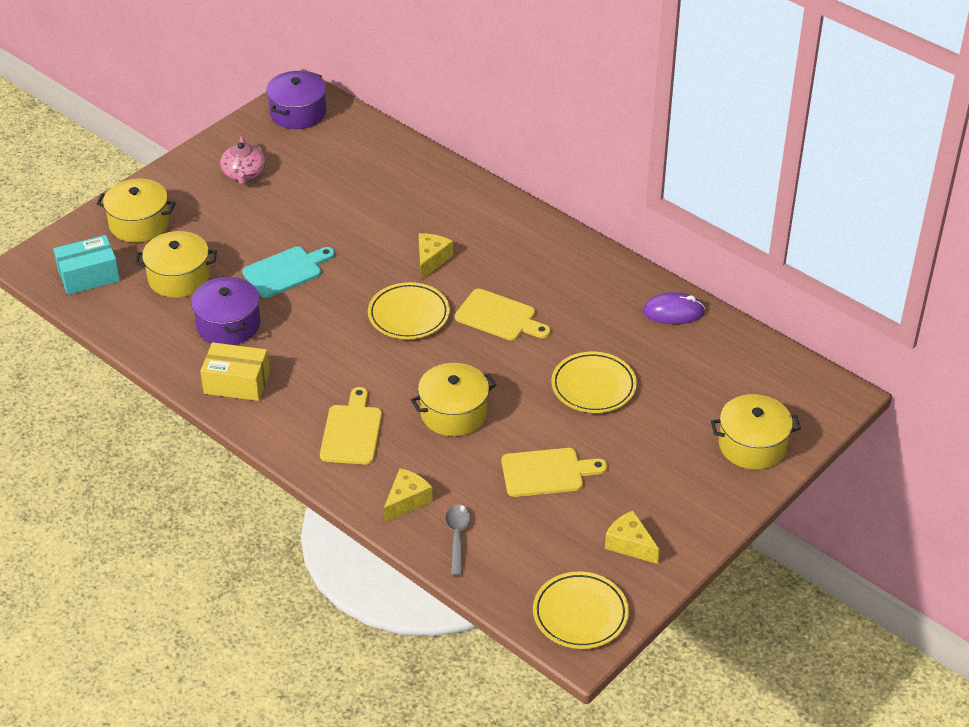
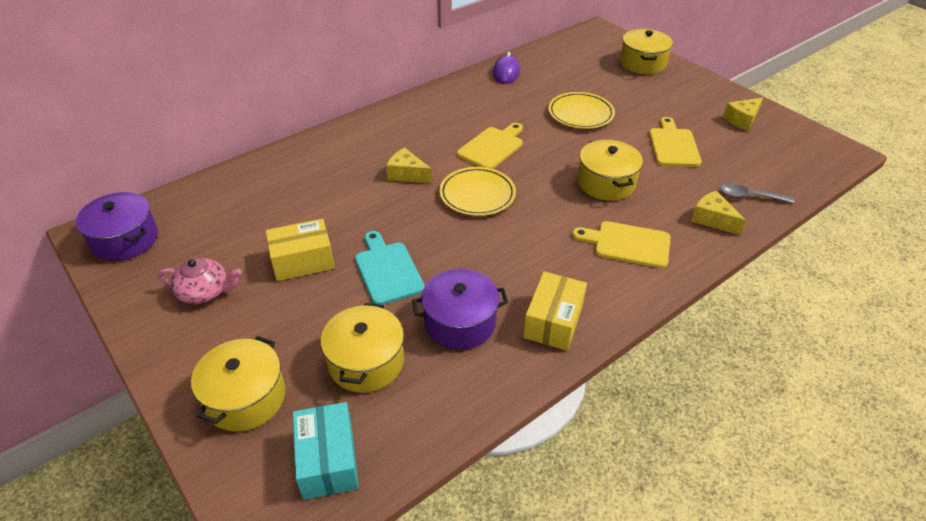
camera: 80 degrees left, 0 degrees up
yellow plate [533,572,629,649] -> none
none -> yellow box [266,219,335,281]

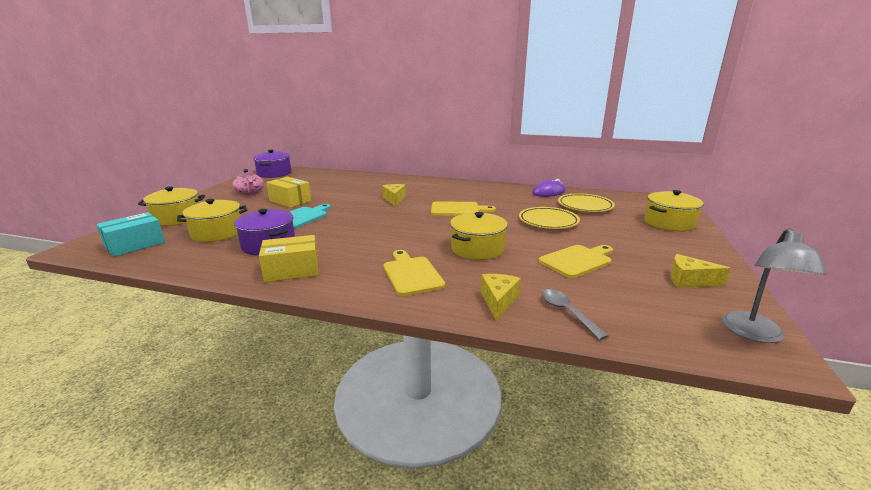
camera: 55 degrees right, 20 degrees down
yellow plate [439,167,516,216] -> yellow plate moved to [558,193,615,212]
none -> grey lamp [722,228,827,343]

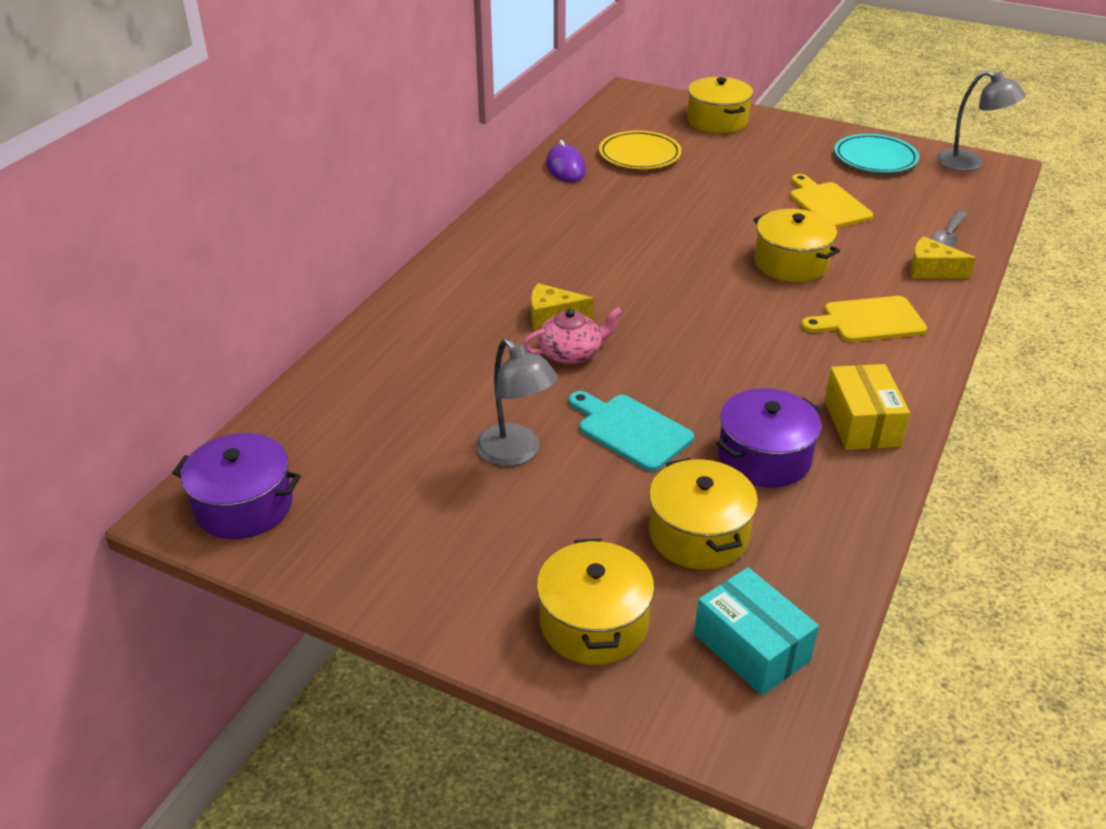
camera: 80 degrees left, 15 degrees up
pink teapot [232,169,264,195] -> pink teapot moved to [523,307,623,364]
yellow box [266,177,311,208] -> grey lamp [476,338,559,466]
yellow cutting board [431,201,496,216] -> none
yellow plate [519,207,580,229] -> none
grey spoon [542,289,608,340] -> grey spoon turned 45 degrees counterclockwise [930,211,967,247]
yellow cheese [670,254,731,288] -> turquoise plate [834,134,919,173]

